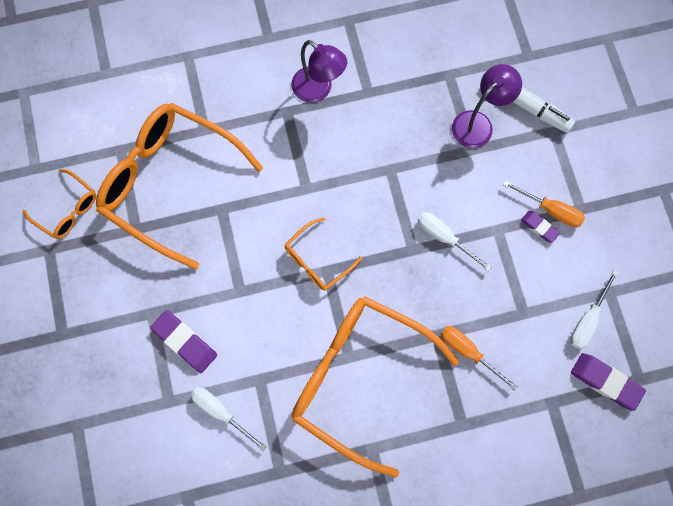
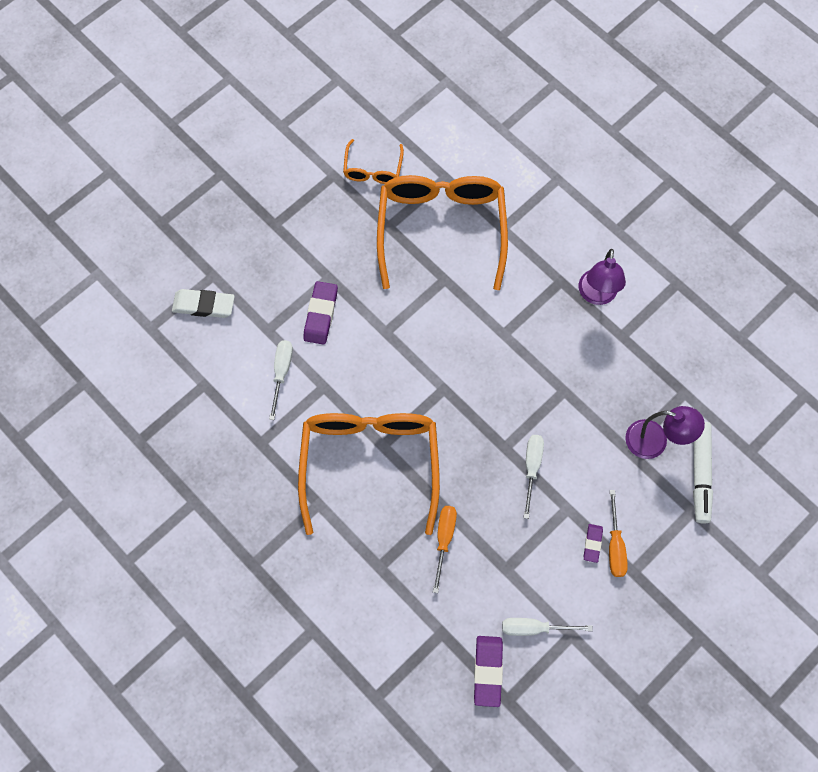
camera: 60 degrees right, 5 degrees down
orange glasses [285,217,362,291] -> none
none -> white eraser [172,289,235,318]

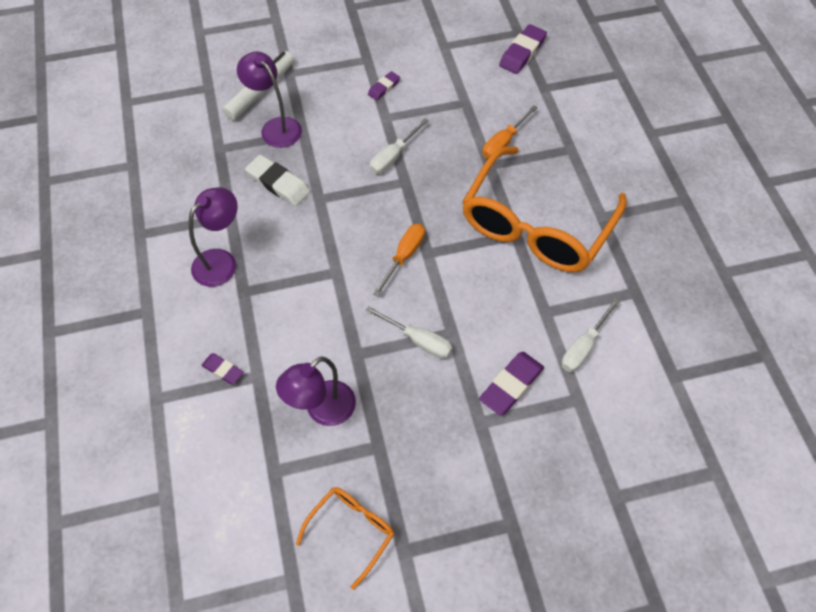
camera: 150 degrees left, 10 degrees down
white eraser [172,289,235,318] -> white eraser moved to [245,155,310,206]
orange glasses [377,175,508,290] -> purple lamp [276,356,356,426]
white screwdriver [502,618,593,636] -> white screwdriver moved to [365,306,452,359]
orange screwdriver [609,490,628,577] -> orange screwdriver moved to [373,224,425,296]
none -> purple eraser [201,353,244,384]

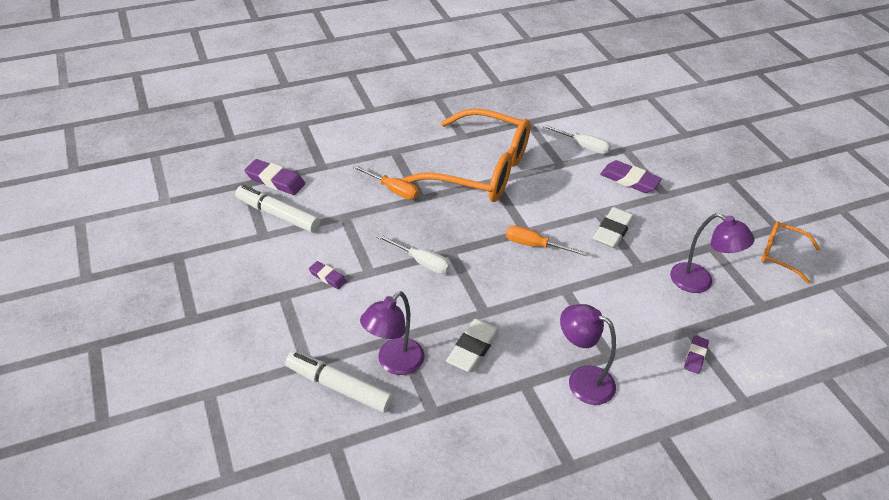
camera: 100 degrees left, 15 degrees down
white screwdriver [365,306,452,359] -> white eraser [593,207,634,248]
none -> white marker [235,185,320,233]

